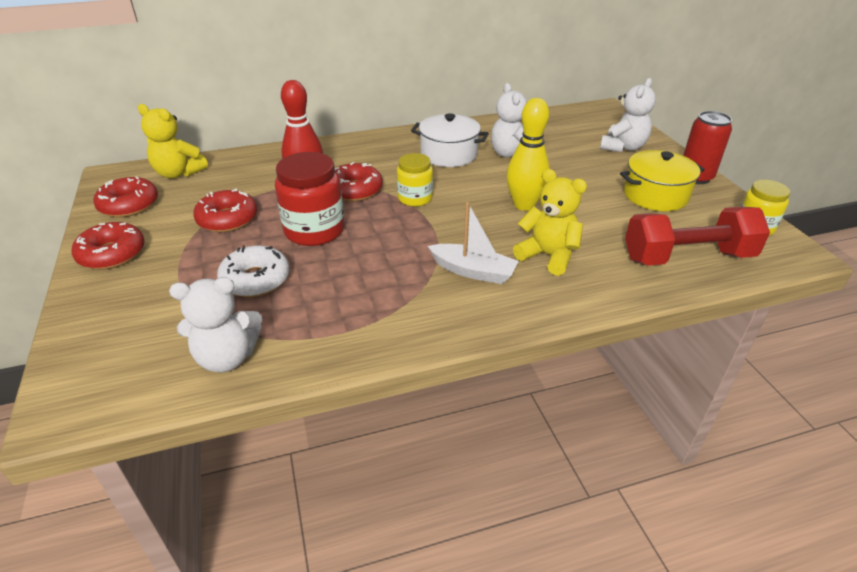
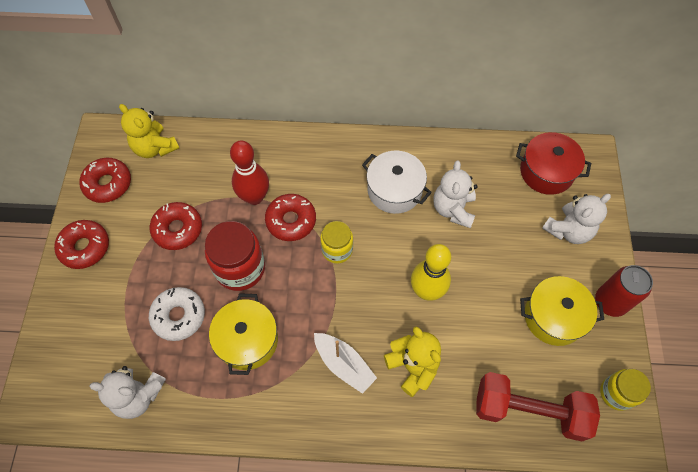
camera: 20 degrees right, 25 degrees up
none -> yellow pot [209,293,278,375]
none -> red pot [516,132,591,195]

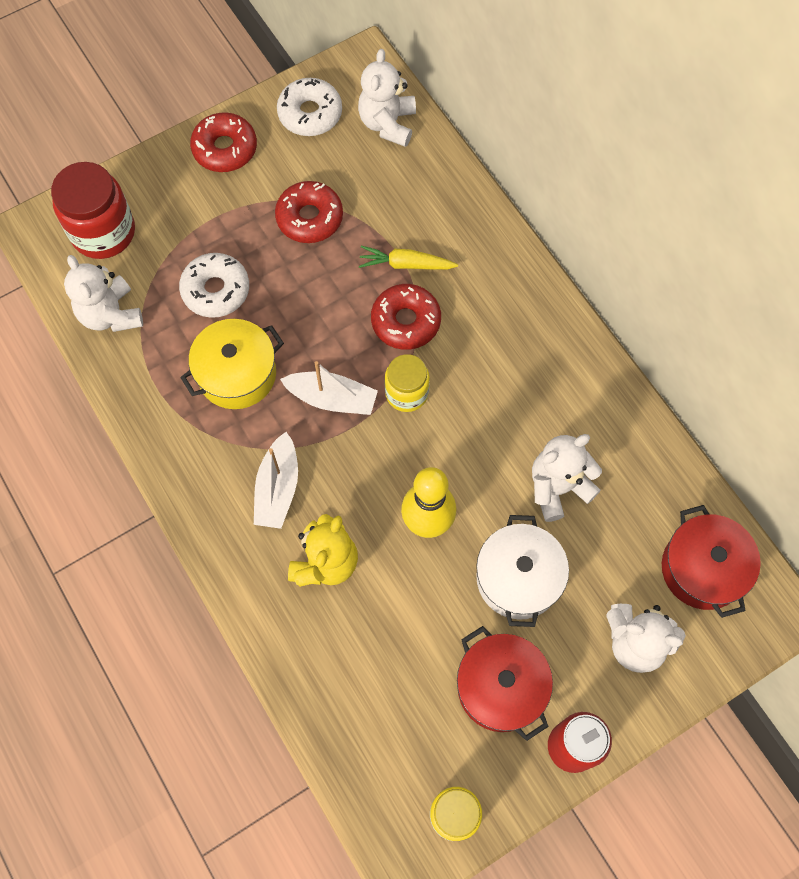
camera: 55 degrees right, 5 degrees up
red donut [80,158,131,203] -> white donut [277,78,342,136]
yellow teddy bear [119,104,179,158] -> white teddy bear [358,49,416,147]
red jar [205,221,265,291] -> red jar moved to [51,162,135,259]
red bowling pin [230,140,269,205] -> yellow carrot [359,246,458,270]
white pot [362,150,432,214] -> white pot moved to [476,515,569,627]
red dumbbell [476,372,600,442] -> none
yellow pot [520,276,604,346] -> red pot [457,626,553,741]
none -> white boat [280,361,378,415]

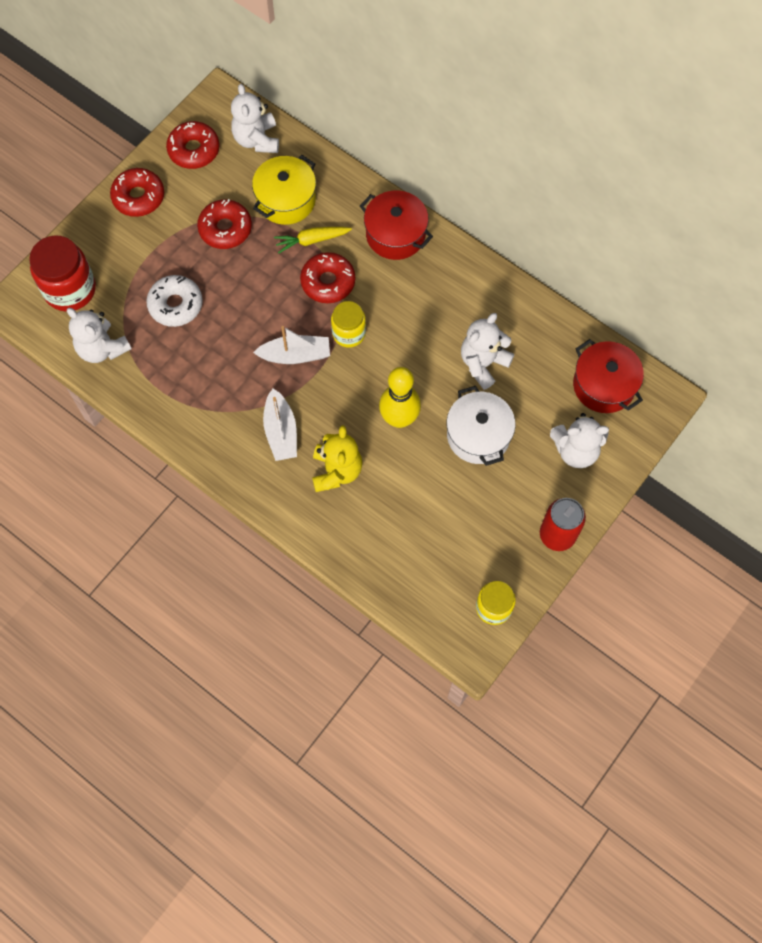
camera: 20 degrees left, 0 degrees up
yellow pot [180,319,284,409] -> yellow pot moved to [252,155,316,225]
white donut [277,78,342,136] -> red donut [166,121,219,169]
red pot [457,626,553,741] -> red pot moved to [360,191,433,260]

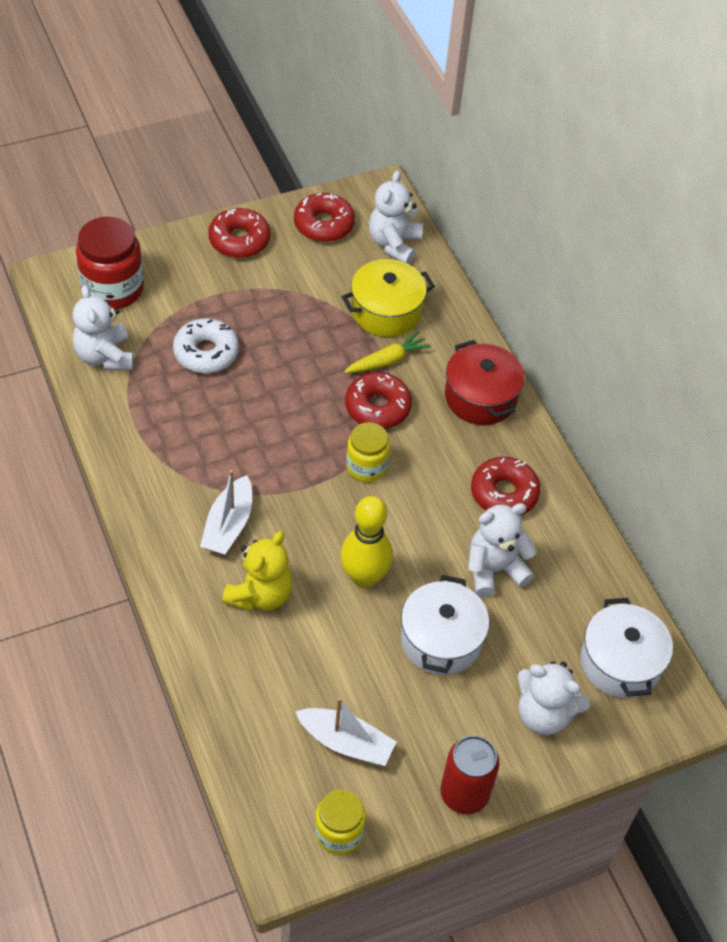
camera: 25 degrees right, 15 degrees down
red donut [197,199,252,249] -> red donut moved to [471,457,540,516]
white boat [253,326,330,364] -> white boat moved to [295,697,396,766]
yellow carrot [274,227,352,254] -> yellow carrot turned 135 degrees clockwise [344,331,431,373]
red pot [573,339,644,413] -> white pot [580,598,673,698]

